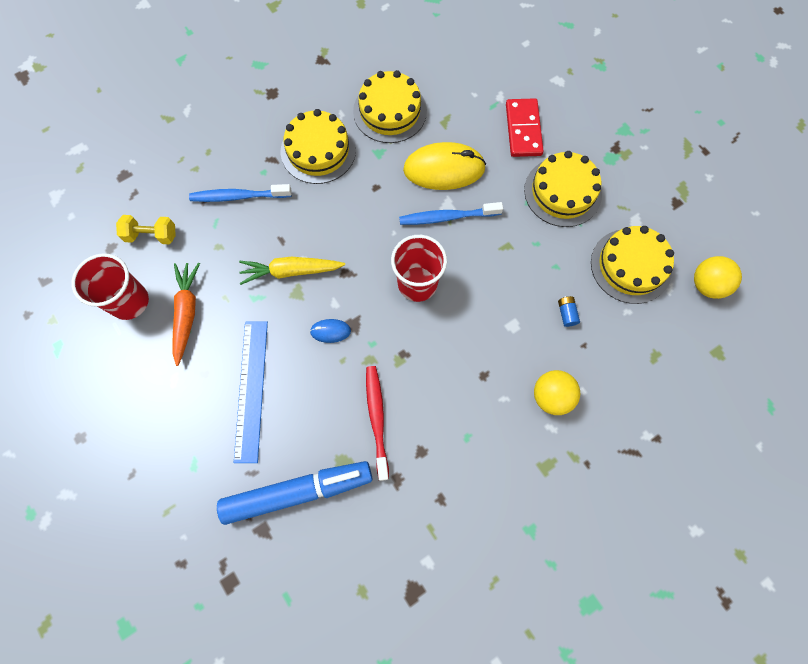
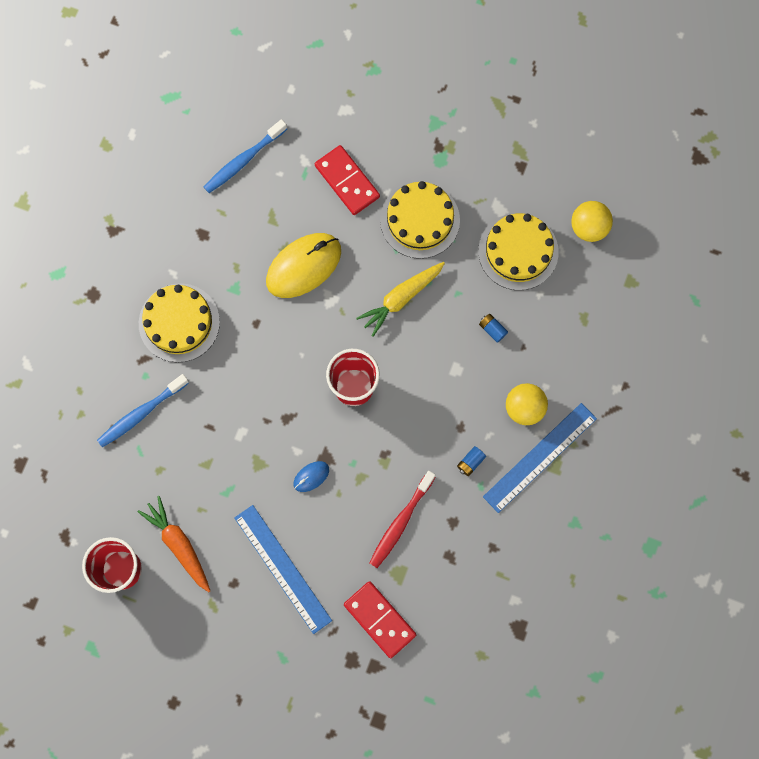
camera: 35 degrees left, 5 degrees up
yellow dumbbell [116,215,176,244] -> none
blue marker [217,461,372,525] -> red domino [344,581,416,658]
yellow carrot [239,257,345,285] -> yellow carrot moved to [356,262,445,337]
yellow cake [353,70,427,143] -> none
red toothbrush [366,366,389,481] -> red toothbrush turned 105 degrees counterclockwise [369,471,435,568]
blue toothbrush [399,202,503,225] -> blue toothbrush moved to [204,119,287,193]
none -> blue battery [457,446,486,476]
none -> blue ruler [483,403,597,513]

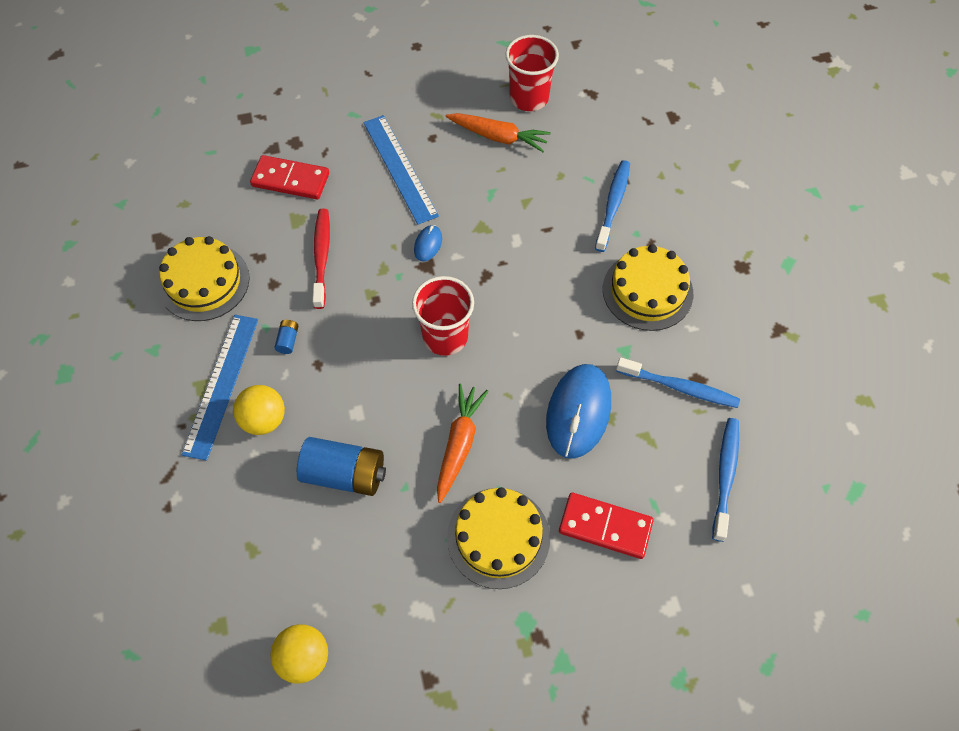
camera: 145 degrees right, 15 degrees down
blue ruler [234,505,332,634] -> blue ruler turned 45 degrees clockwise [363,115,439,225]
yellow mouse [266,233,341,298] -> blue mouse [546,364,611,459]
yellow carrot [356,262,445,337] -> orange carrot [437,384,489,503]
yellow cake [478,213,559,290] -> yellow cake moved to [158,236,250,321]
blue battery [479,314,508,343] -> blue battery [297,437,386,496], size x2.35
none -> blue toothbrush [616,357,740,408]

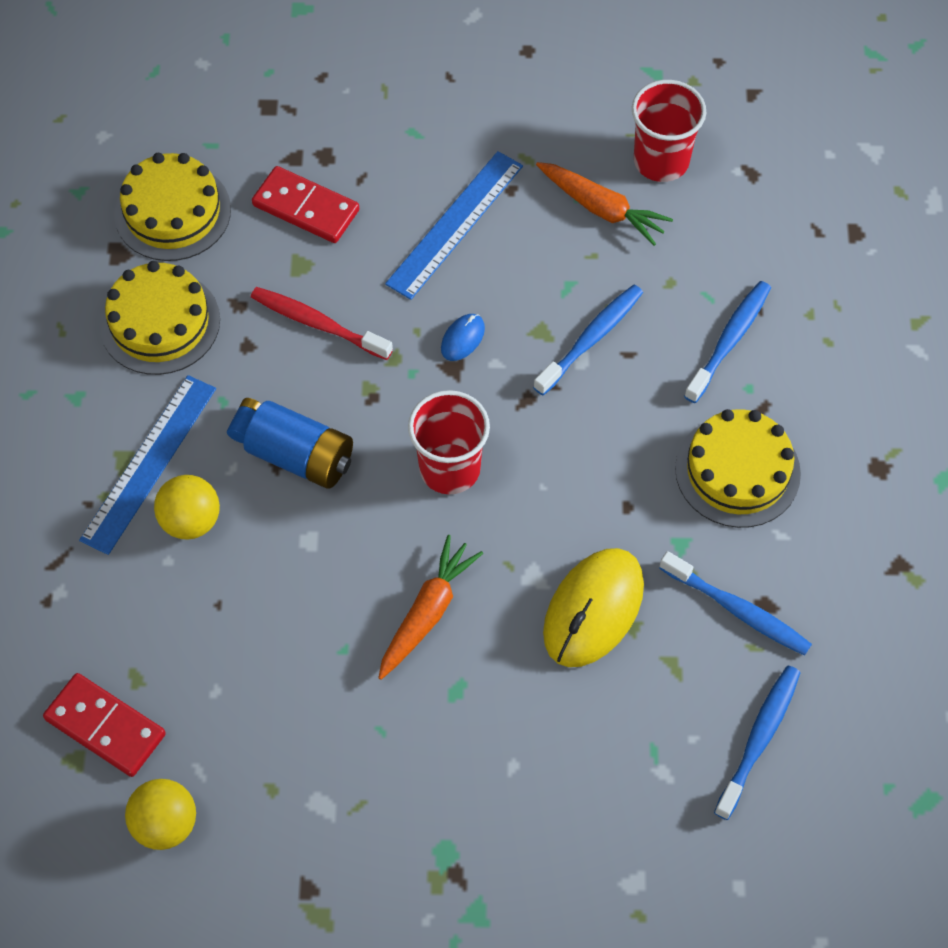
camera: 15 degrees right, 0 degrees up
blue battery [297,437,386,496] -> blue battery moved to [244,401,353,489]
red toothbrush [312,208,330,309] -> red toothbrush turned 75 degrees counterclockwise [251,287,393,360]
blue ruler [363,115,439,225] -> blue ruler turned 45 degrees clockwise [385,151,523,300]
yellow cake [447,487,550,589] -> yellow cake moved to [114,153,231,261]
blue mouse [546,364,611,459] -> yellow mouse [543,548,644,667]
red domino [559,493,654,559] -> red domino moved to [43,673,166,777]
none -> blue toothbrush [533,285,643,395]

